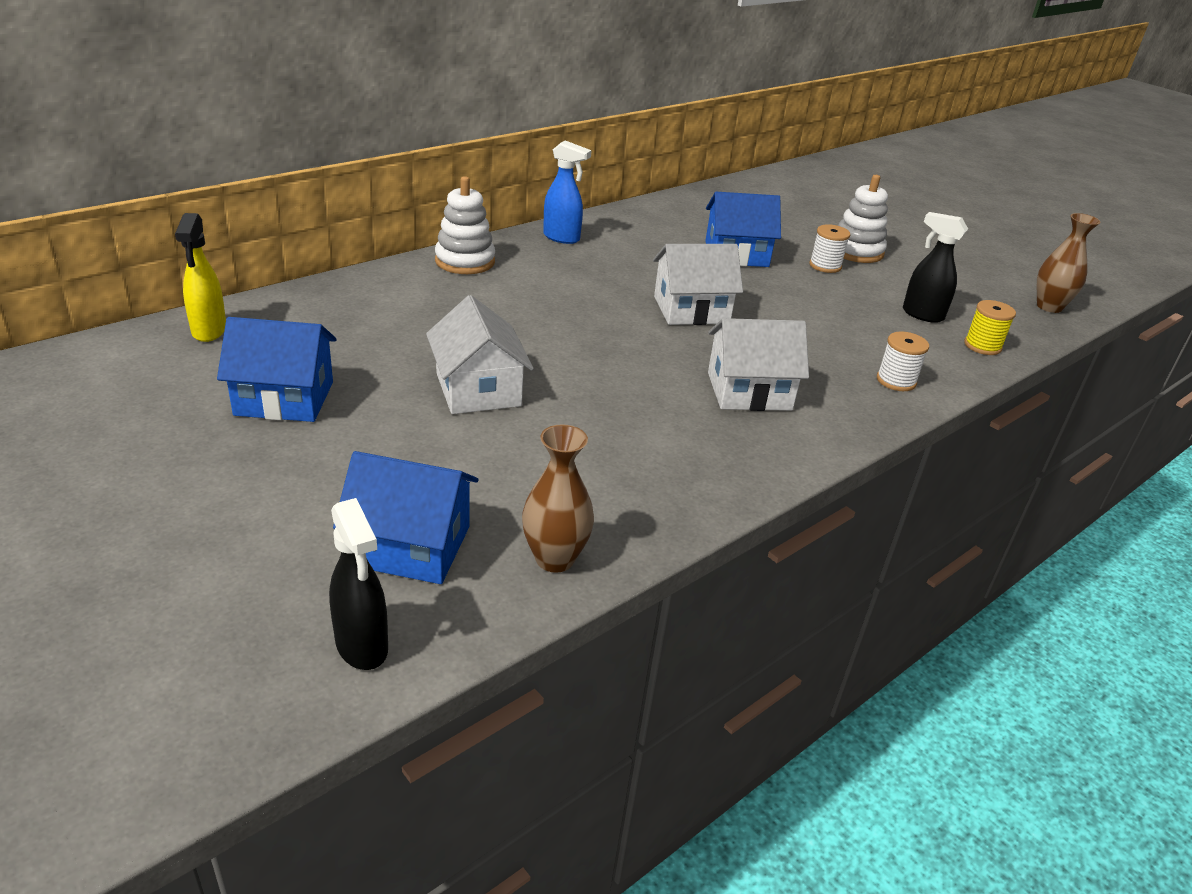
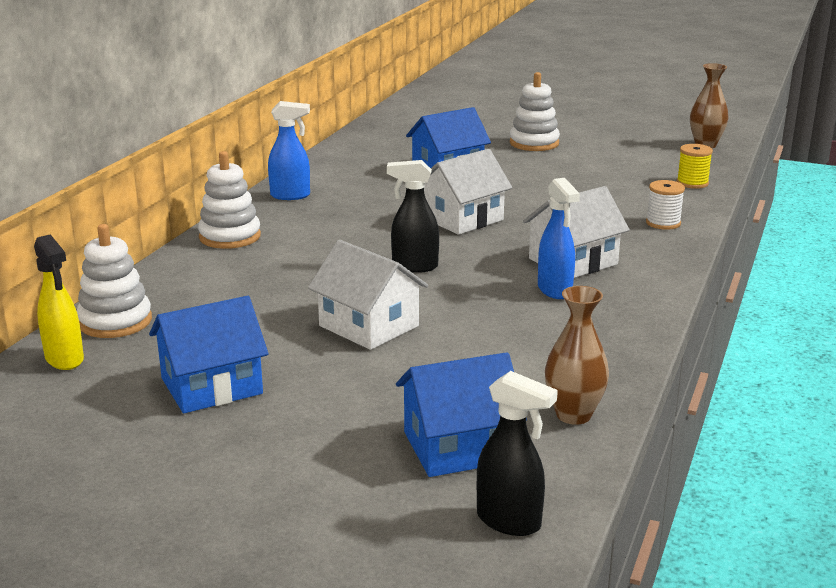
camera: 25 degrees left, 10 degrees down
white spool [810,224,850,273] -> none
black spray bottle [903,212,968,323] -> black spray bottle moved to [387,160,439,273]
none -> white stacking toy [77,224,152,338]
none -> blue spray bottle [538,178,580,299]

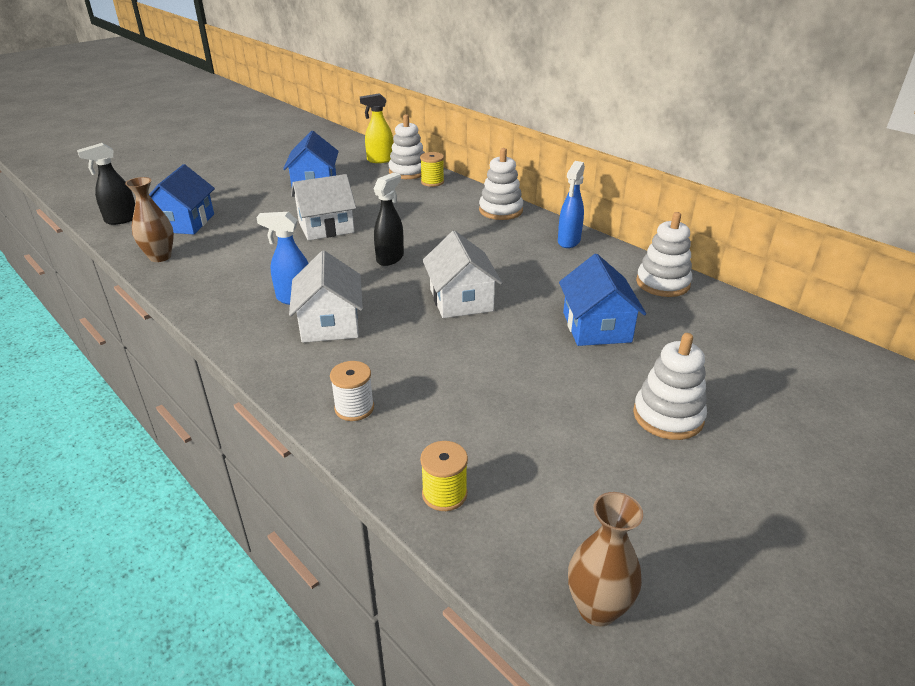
camera: 115 degrees right, 10 degrees up
none -> yellow spool [420,152,444,187]
none -> white stacking toy [636,212,692,297]

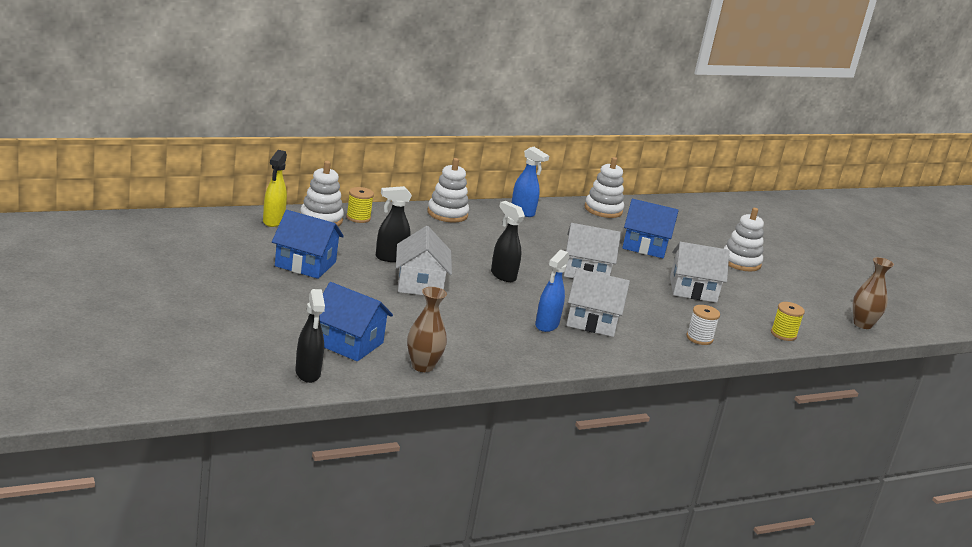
camera: 75 degrees left, 10 degrees down
none -> black spray bottle [376,186,412,262]
none -> white house [670,242,730,303]

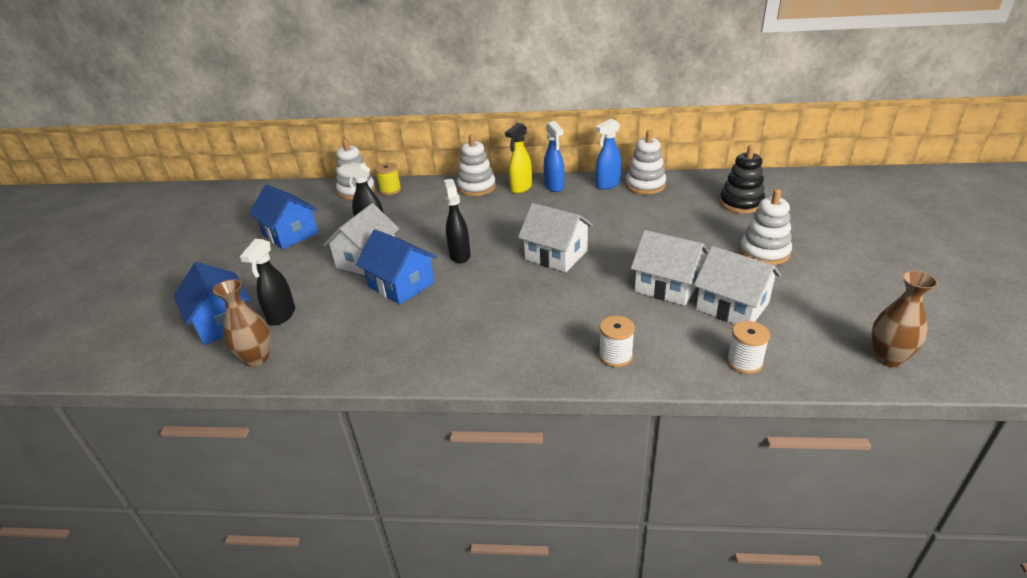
camera: 35 degrees right, 10 degrees up
yellow spray bottle [263,150,287,227] -> yellow spray bottle moved to [505,123,532,193]
black spray bottle [295,289,325,383] -> black spray bottle moved to [240,239,295,326]
blue spray bottle [535,250,570,332] -> blue spray bottle moved to [595,119,621,190]
white house [566,268,630,337] -> white house moved to [694,246,781,324]
blue house [622,199,679,258] -> blue house moved to [356,229,437,305]
yellow spool [771,302,805,341] -> white spool [727,321,770,374]
none -> black stacking toy [719,145,765,214]

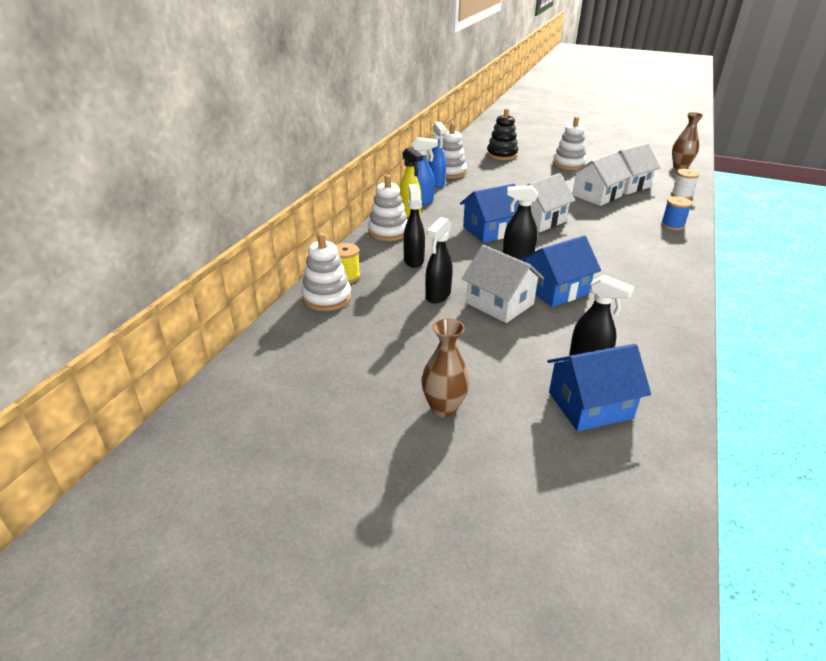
camera: 75 degrees left, 0 degrees up
brown vase [212,279,270,367] -> brown vase moved to [421,318,470,417]
blue house [249,184,318,249] -> blue house moved to [460,183,519,243]
white spool [599,316,635,367] -> blue spool [661,196,692,230]
none -> black spray bottle [403,184,425,268]

